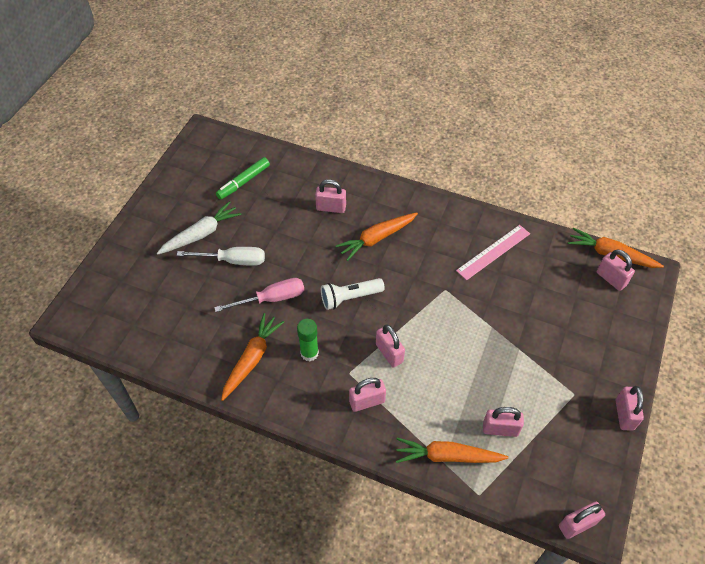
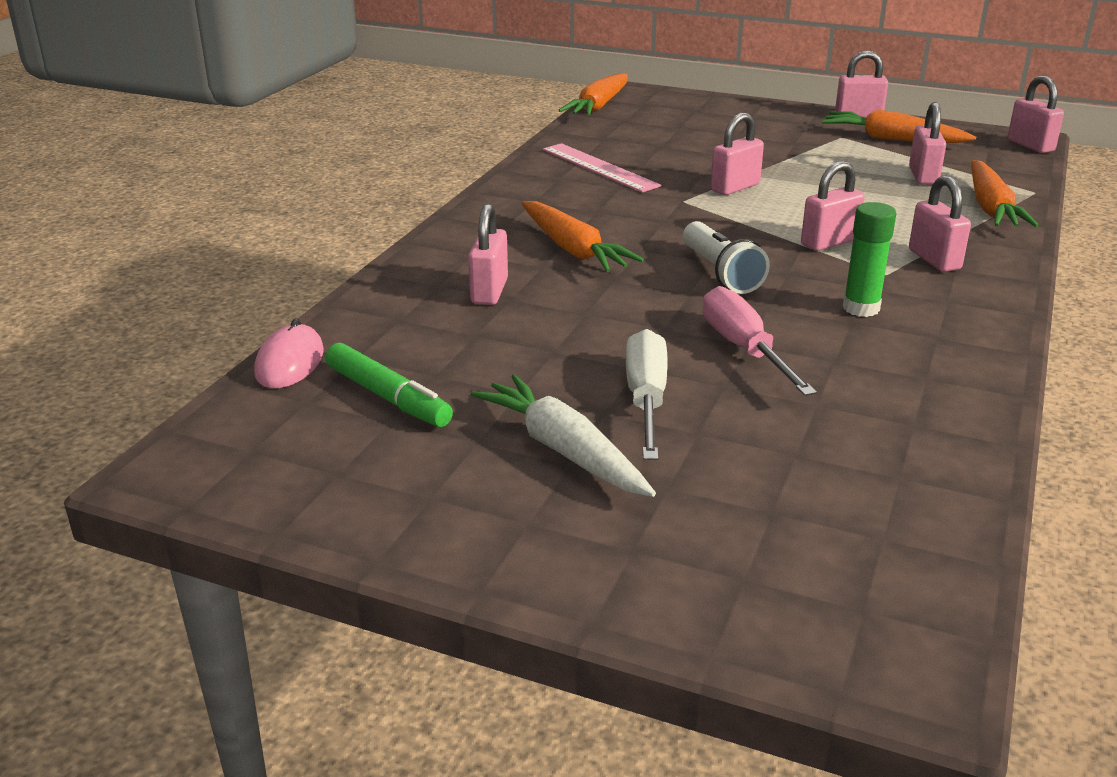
camera: 90 degrees left, 25 degrees down
orange carrot [221,313,284,401] -> orange carrot moved to [822,109,976,143]
pink padlock [597,250,635,291] -> pink padlock moved to [710,113,764,195]
none -> pink mouse [254,318,324,388]

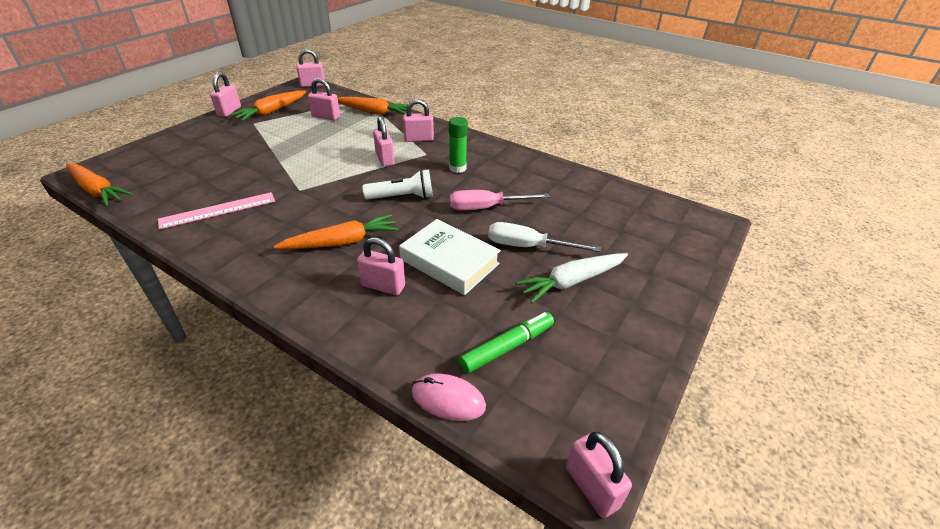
camera: 80 degrees left, 10 degrees up
pink padlock [710,113,764,195] -> pink padlock moved to [566,432,632,518]
none -> white book [399,219,501,295]

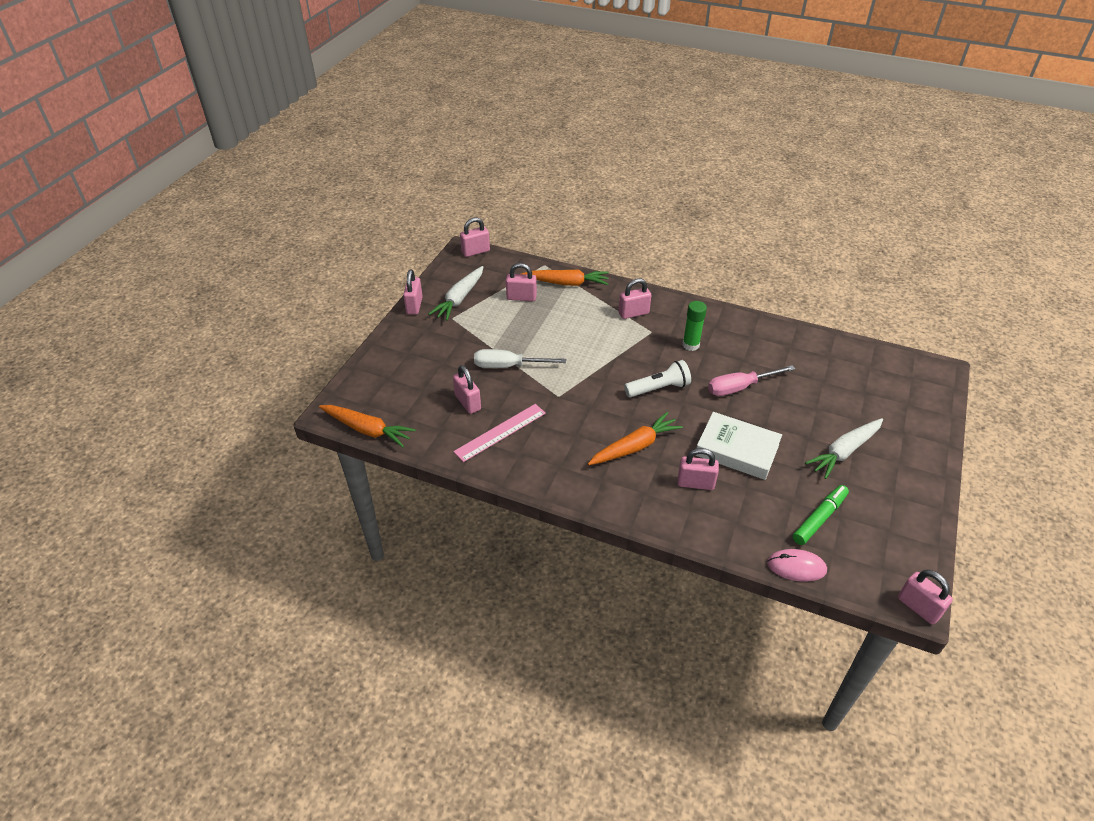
camera: 10 degrees left, 5 degrees up
orange carrot [230,91,306,121] -> white carrot [429,266,483,321]
pink padlock [373,116,395,167] -> pink padlock moved to [453,365,481,414]
white screwdriver [488,222,601,252] -> white screwdriver moved to [474,349,566,368]

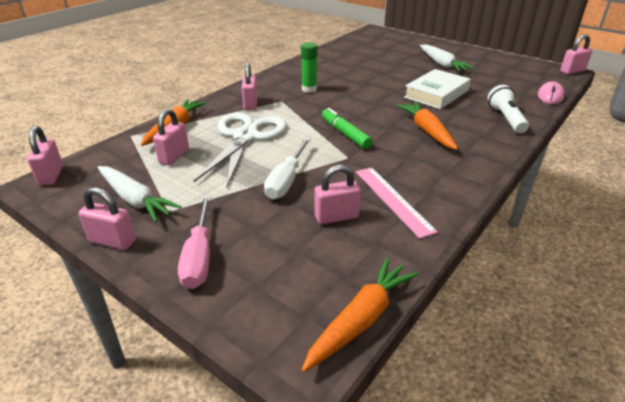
camera: 75 degrees left, 10 degrees down
white flashlight [624,360,691,397] -> white flashlight moved to [488,85,529,133]
pink padlock [677,448,719,490] -> none
pink screwdriver [708,365,795,396] -> pink screwdriver moved to [178,195,211,289]
green marker [793,485,849,545] -> green marker moved to [322,108,373,149]
none -> white scissors [194,113,287,188]

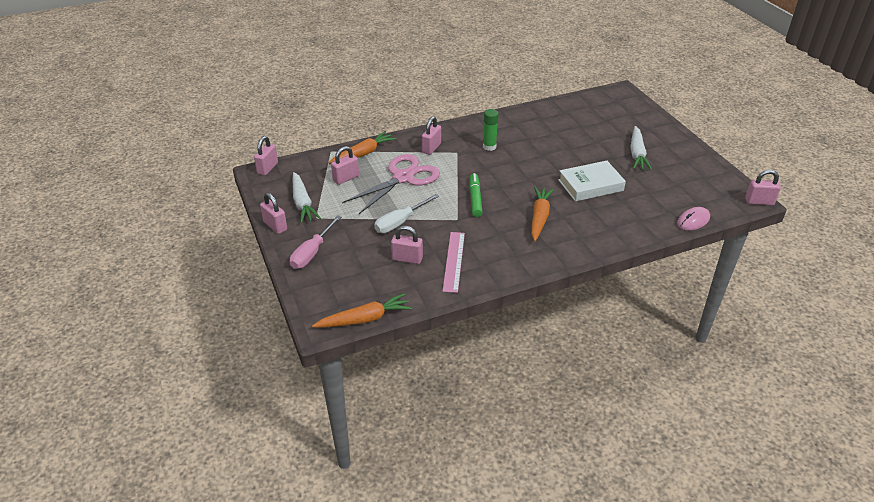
camera: 30 degrees right, 5 degrees up
white scissors [194,113,287,188] -> pink scissors [342,154,440,214]
white flashlight [488,85,529,133] -> none

